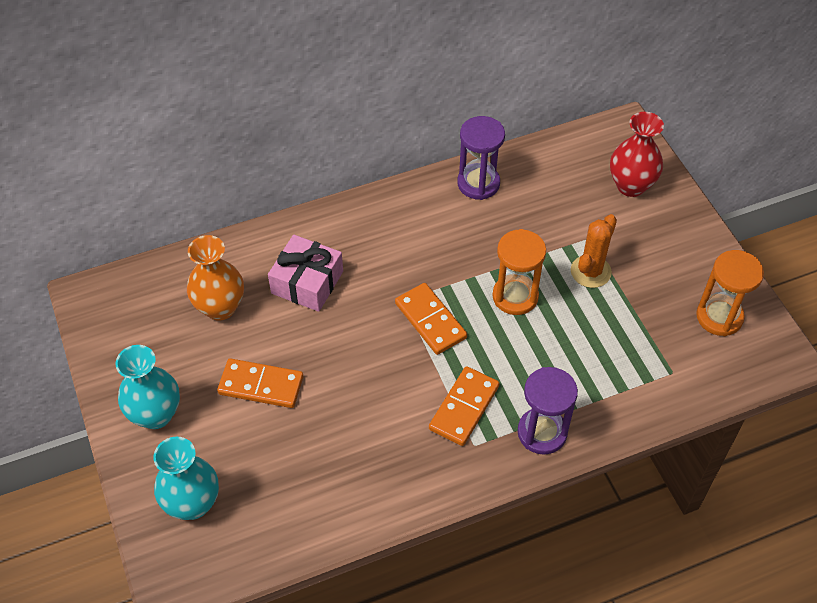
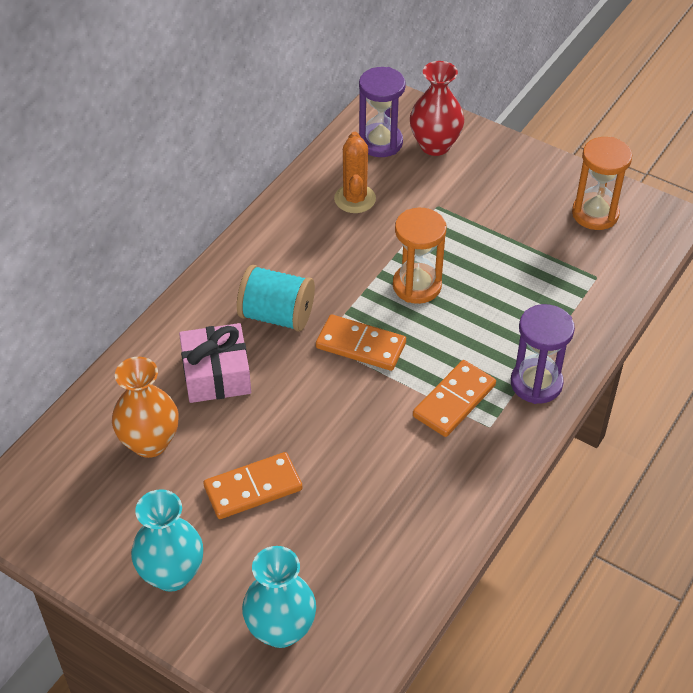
camera: 35 degrees left, 5 degrees down
orange domino [429,366,499,446] -> orange domino turned 45 degrees clockwise [413,360,496,437]
purple hourglass [457,116,505,200] -> purple hourglass moved to [359,67,406,157]
orange cactus [571,214,617,288] -> orange cactus moved to [334,132,376,213]
none -> turquoise spool [237,265,315,332]

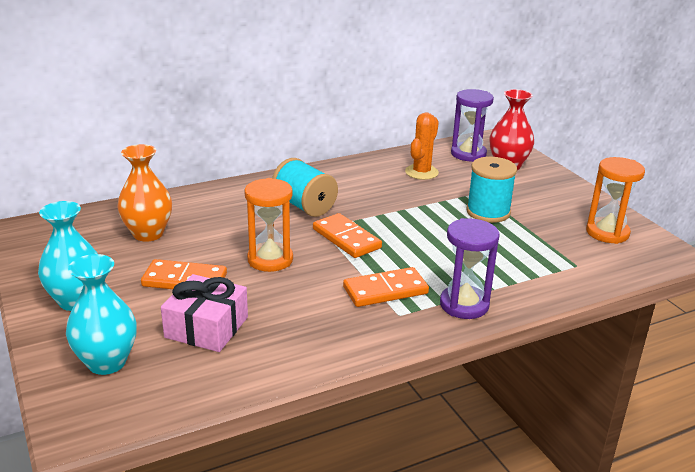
camera: 30 degrees right, 20 degrees down
pink gift [179,323,251,403] -> pink gift moved to [161,274,248,352]
orange hourglass [393,208,447,304] -> orange hourglass moved to [244,178,293,272]
none -> turquoise spool [467,157,517,223]

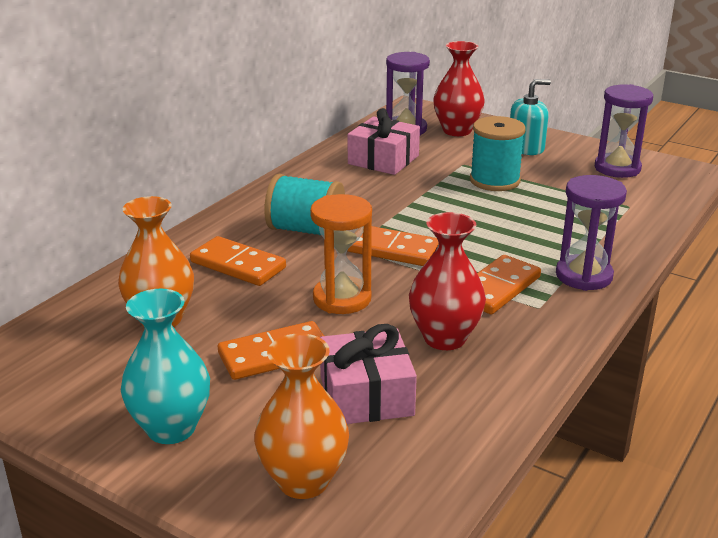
camera: 30 degrees left, 0 degrees up
turquoise vase [66,254,136,375] -> orange vase [254,333,349,499]
orange cactus [405,112,439,180] -> pink gift [348,108,420,175]
orange hourglass [586,157,645,244] -> purple hourglass [595,84,653,178]
none -> orange domino [190,236,286,286]
none -> red vase [409,212,486,350]
none -> turquoise soap dispenser [510,79,551,155]

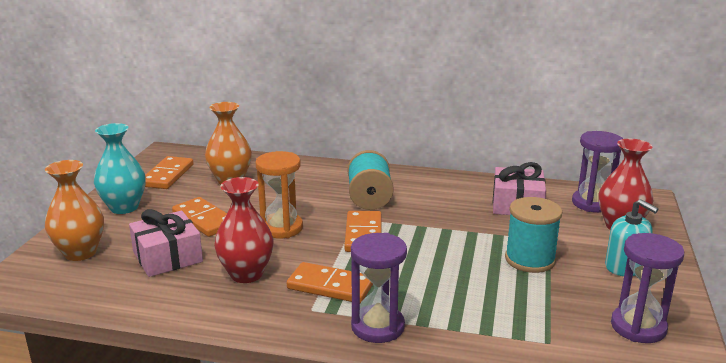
camera: 70 degrees right, 5 degrees down
orange domino [190,236,286,286] -> orange domino moved to [145,156,193,189]

